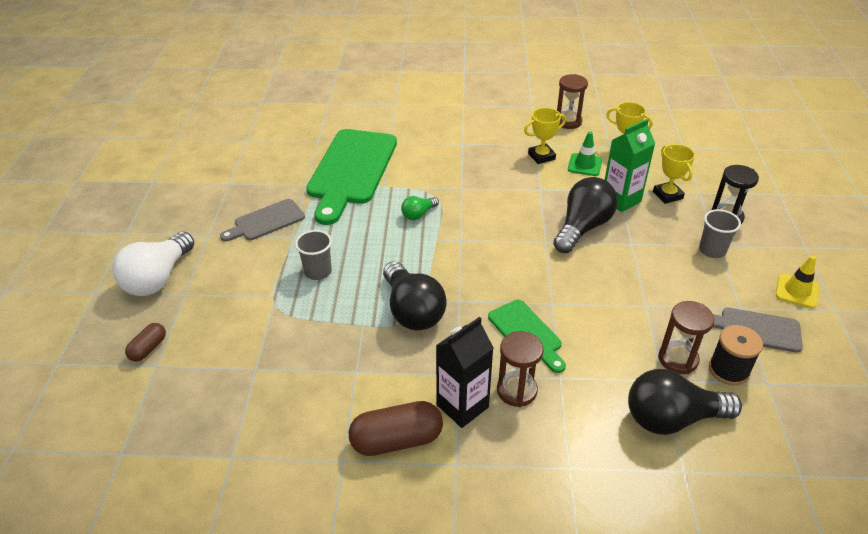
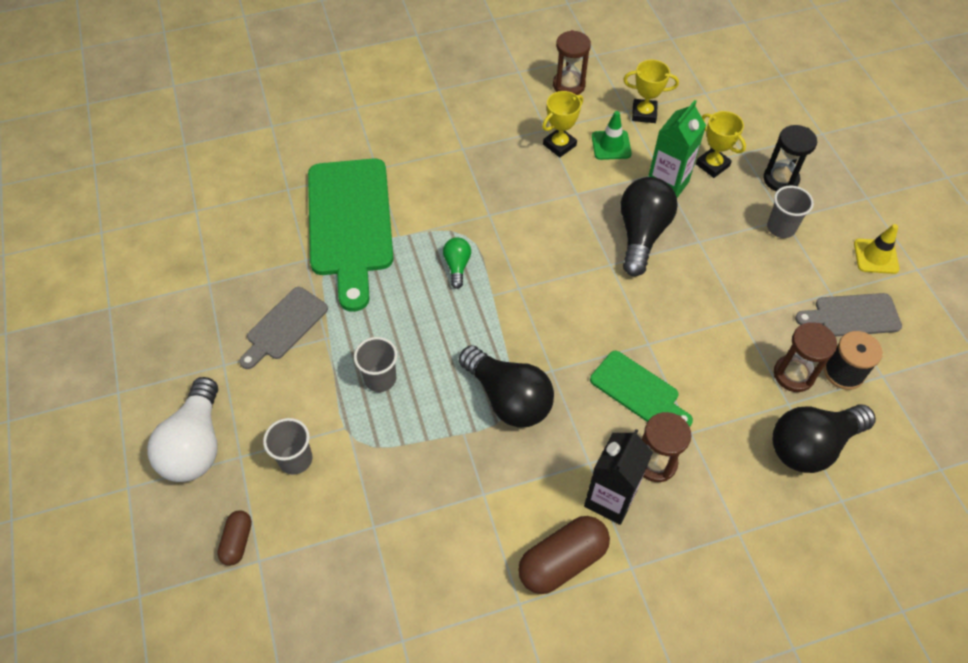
camera: 20 degrees left, 15 degrees up
green light bulb [401,196,439,220] -> green light bulb turned 150 degrees clockwise [443,238,471,289]
none -> grey cup [263,418,313,475]

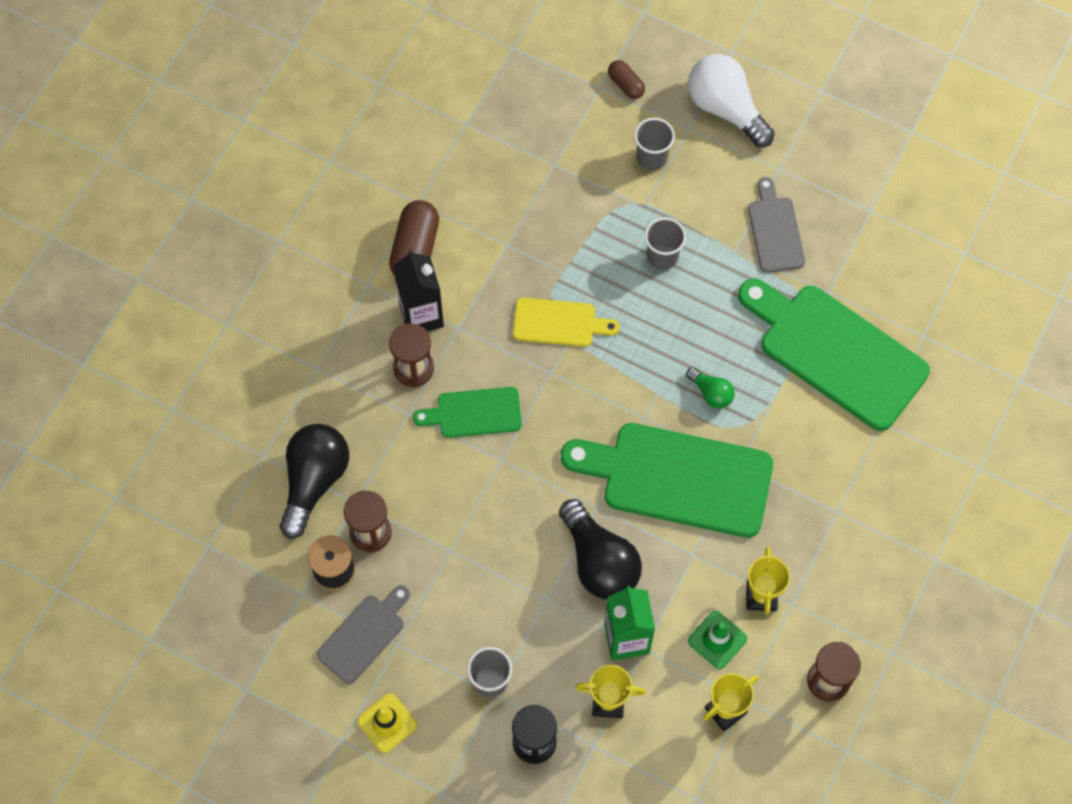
camera: 135 degrees right, 10 degrees up
black light bulb [459,345,554,428] -> yellow cutting board [513,298,620,347]
none -> green cutting board [561,423,773,538]

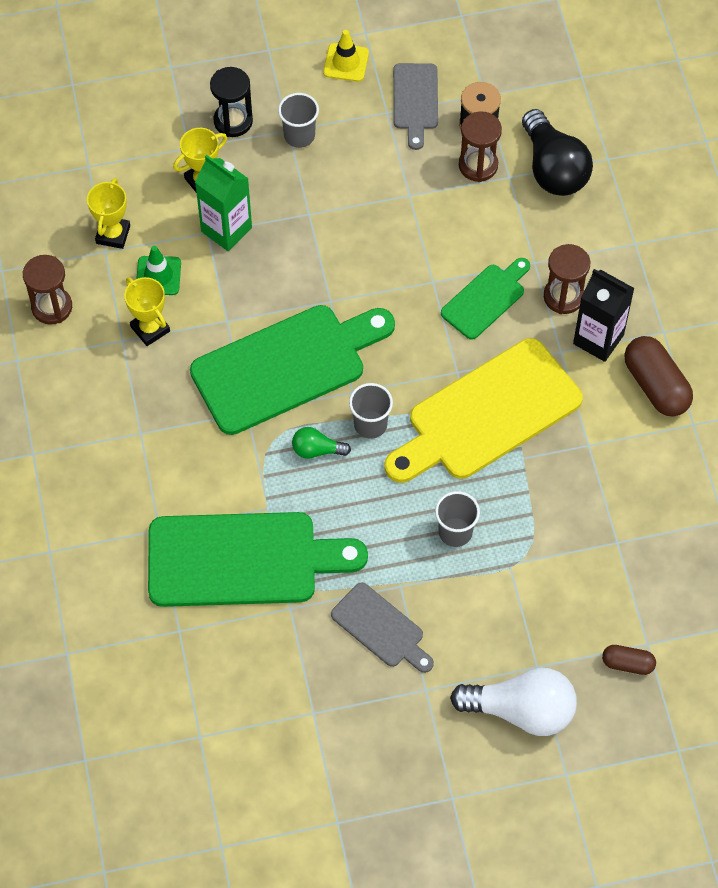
camera: 140 degrees right, 5 degrees down
yellow cutting board [513,298,620,347] -> yellow cutting board [385,338,583,483], size x1.93
black light bulb [559,499,642,600] -> none
grey cup [634,118,675,170] -> grey cup moved to [349,383,393,439]

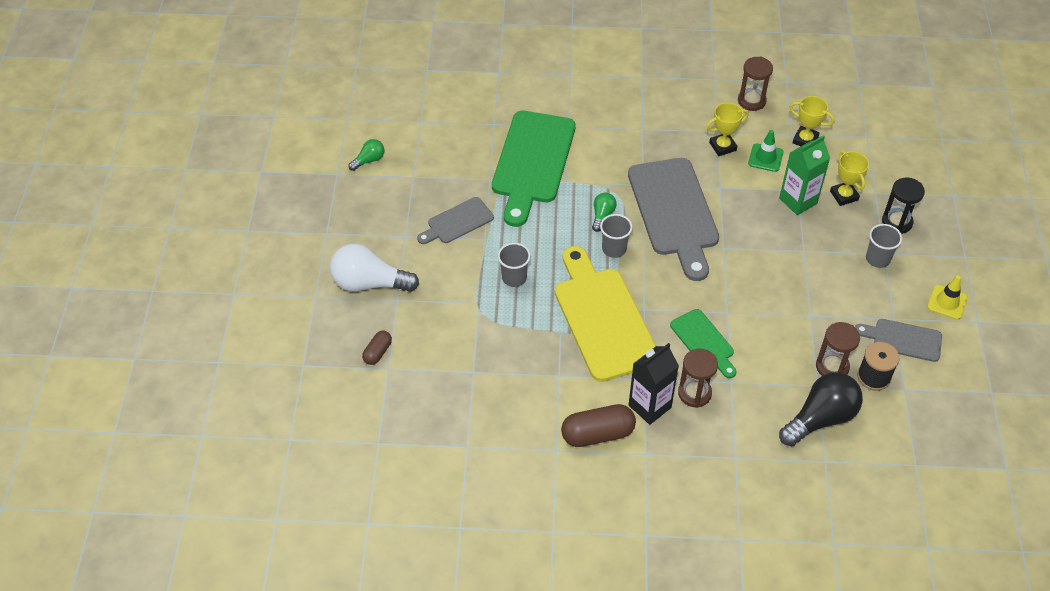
camera: 105 degrees right, 10 degrees down
green cutting board [190,305,395,435] -> grey cutting board [628,158,719,281]
white light bulb [450,667,577,736] -> white light bulb turned 75 degrees clockwise [330,244,419,292]
black light bulb [522,109,593,196] -> black light bulb turned 150 degrees clockwise [779,372,863,446]
none -> green light bulb [349,139,384,171]

